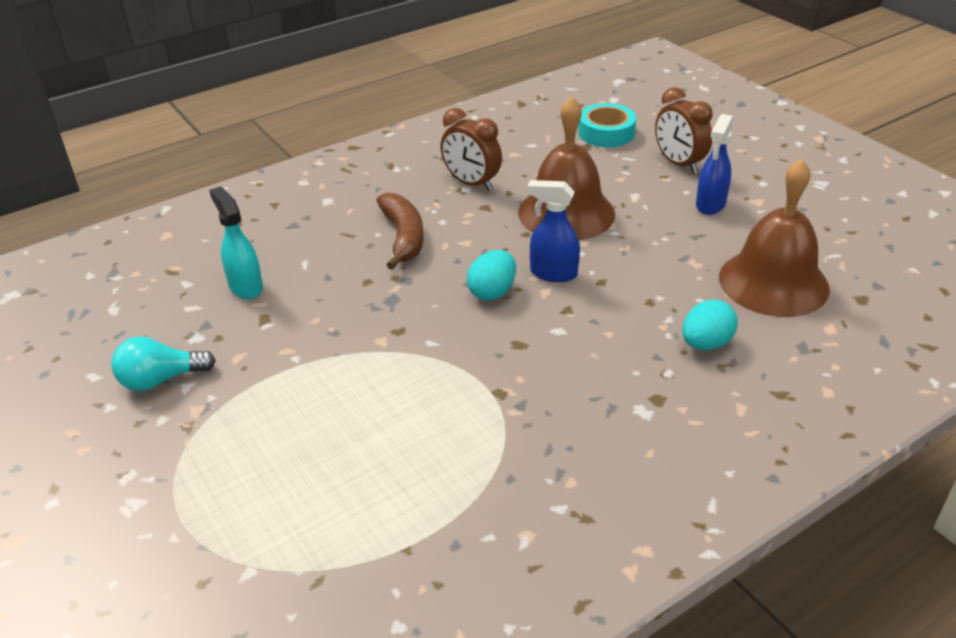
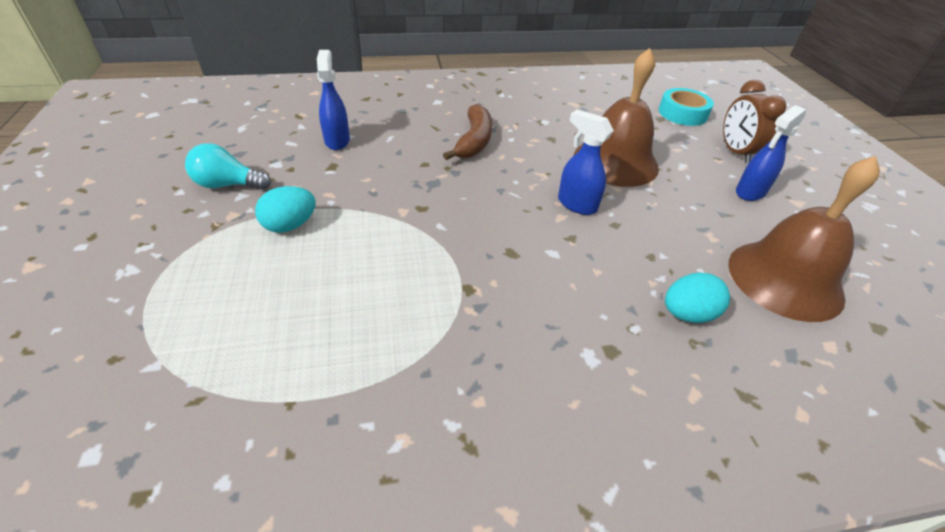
camera: 20 degrees right, 5 degrees up
turquoise spray bottle [209,186,263,299] -> blue spray bottle [317,50,350,150]
brown clock [440,108,502,191] -> none
turquoise egg [467,250,516,301] -> turquoise egg moved to [255,186,316,233]

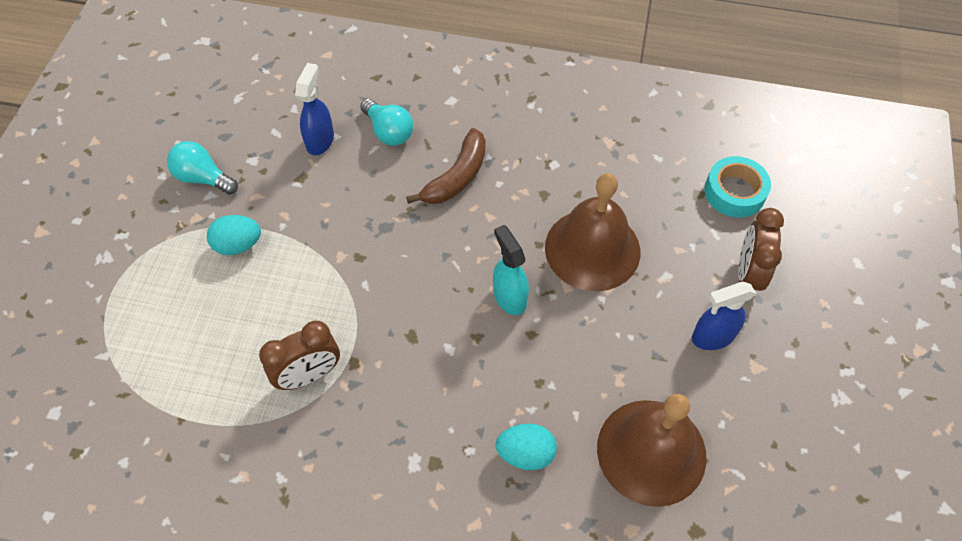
camera: 25 degrees right, 15 degrees up
blue spray bottle [558,110,614,215] -> turquoise spray bottle [493,225,529,315]
none -> brown clock [259,321,340,390]
none -> turquoise light bulb [360,99,413,146]

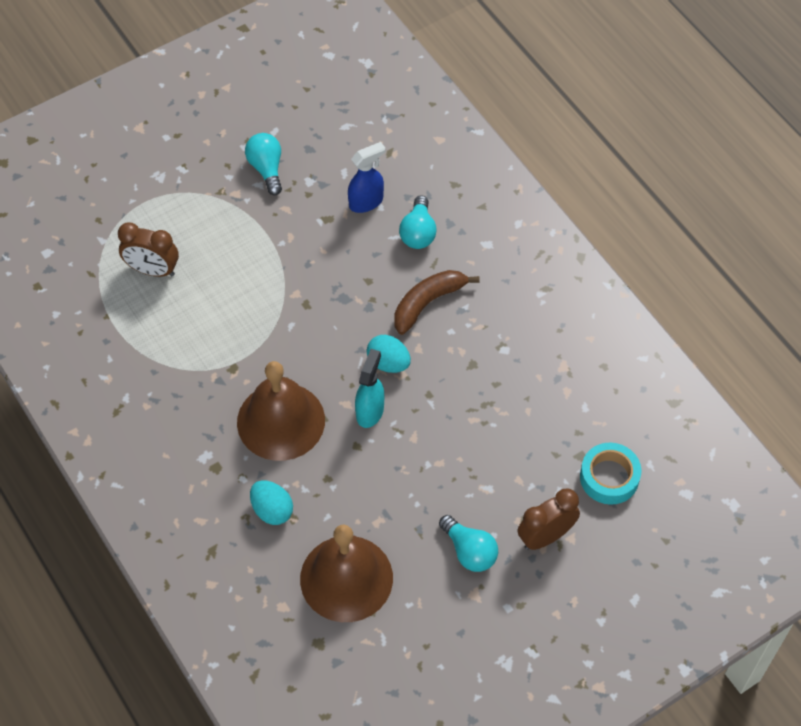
camera: 45 degrees right, 0 degrees up
turquoise egg [207,215,261,255] -> turquoise egg moved to [366,335,411,373]
brown clock [259,321,340,390] -> brown clock moved to [118,222,179,277]
brown banana [406,128,486,204] -> brown banana turned 150 degrees clockwise [394,270,480,335]
brown bell [545,173,640,291] -> brown bell moved to [237,361,325,461]
blue spray bottle [692,281,756,350] -> turquoise light bulb [439,515,498,572]

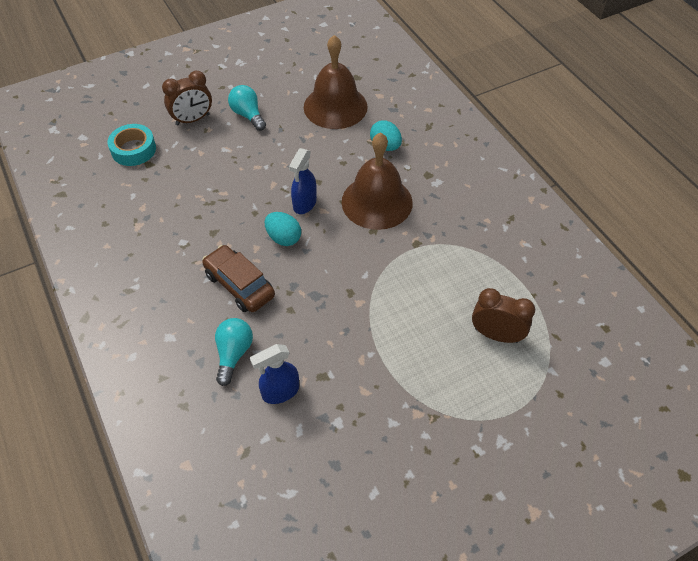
camera: 175 degrees left, 5 degrees down
turquoise light bulb [245,133,282,195] -> none
turquoise spray bottle [355,349,384,428] -> blue spray bottle [289,148,317,214]
brown banana [394,270,480,335] -> brown car [202,245,275,312]

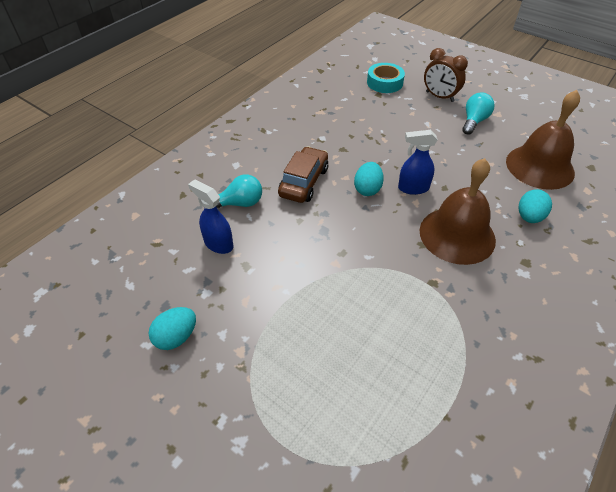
camera: 65 degrees right, 5 degrees down
brown clock [472,288,535,343] -> none
none -> turquoise egg [149,307,196,350]

